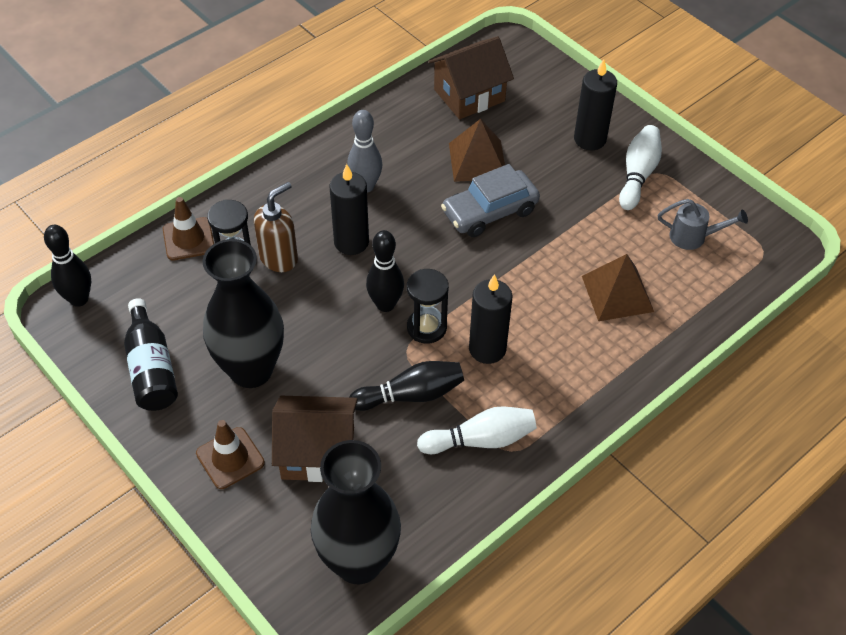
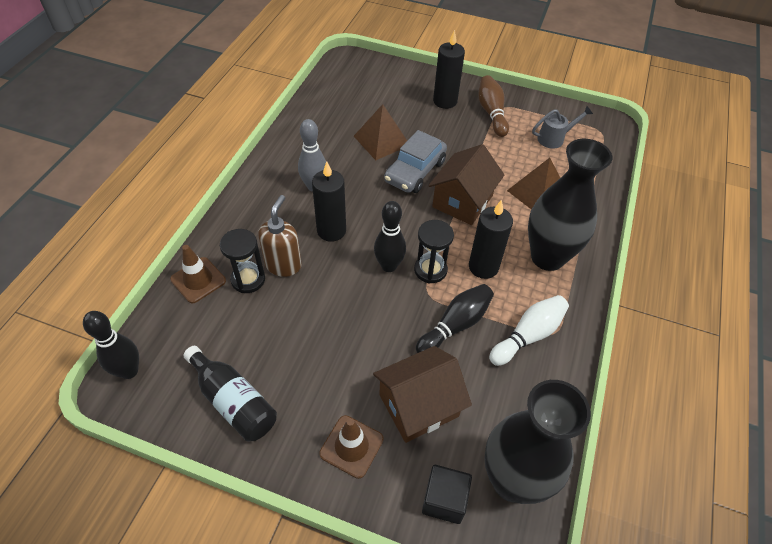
camera: 30 degrees left, 0 degrees up
black vase [203,239,284,388] -> black vase moved to [528,139,612,271]
brown house [428,36,514,119] -> brown house moved to [428,144,504,225]
white bowling pin [619,125,662,210] -> brown bowling pin [478,75,509,137]
none -> black cube [422,465,472,524]

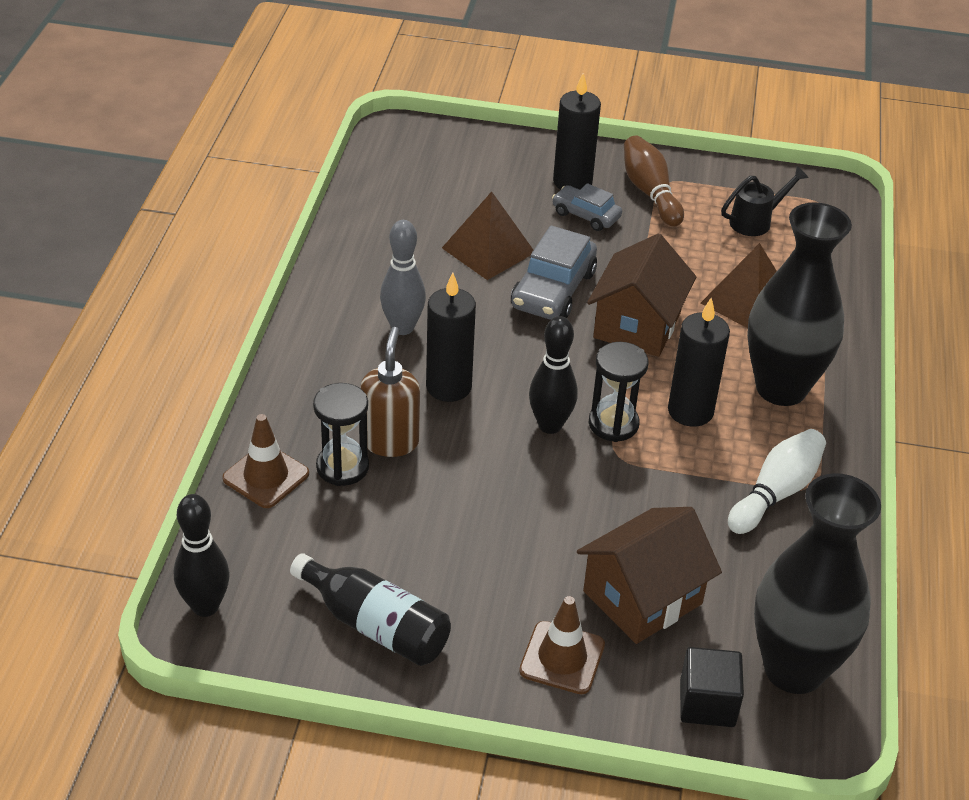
camera: 10 degrees left, 10 degrees down
black bowling pin [416,284,494,353] -> none
grey watering can [532,106,593,149] -> black watering can [721,166,809,236]
none -> grey car [552,183,622,231]

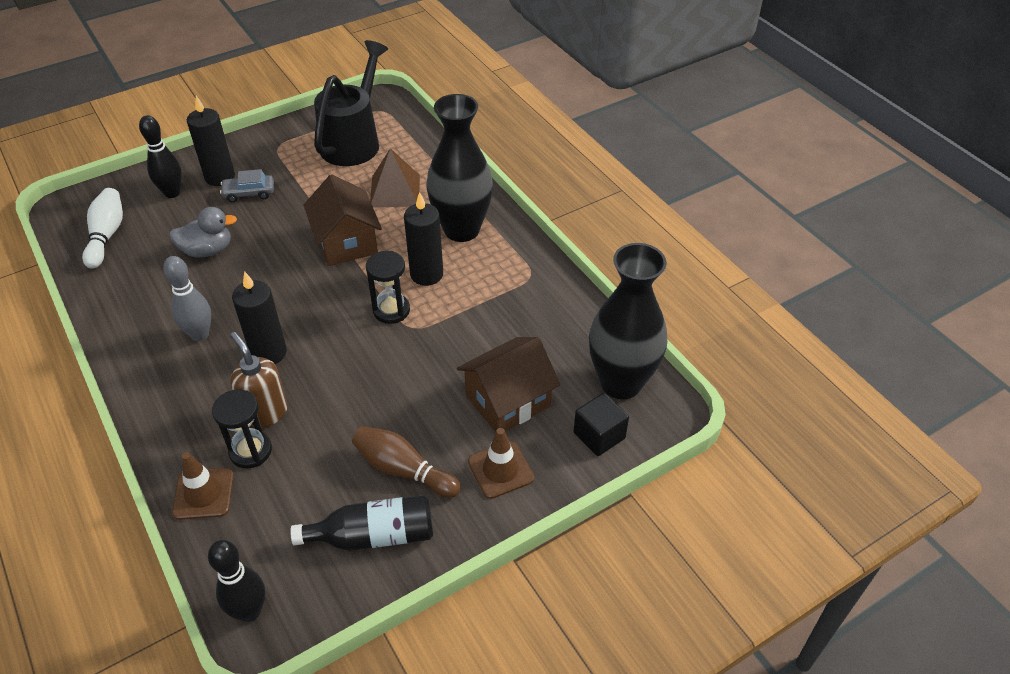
camera: 40 degrees left, 5 degrees up
brown pyramid [442,192,533,280] -> grey duck [169,207,237,258]
grey car [511,225,597,320] -> none
black bowling pin [529,316,578,434] -> black bowling pin moved to [139,115,182,198]
brown house [577,507,722,644] -> brown house turned 45 degrees clockwise [457,337,560,432]
brown bowling pin [624,136,684,227] -> brown bowling pin moved to [352,426,461,498]
black watering can [721,166,809,236] -> black watering can [314,40,388,166], size x2.05
white bowling pin [728,429,826,534] -> white bowling pin moved to [82,188,123,269]

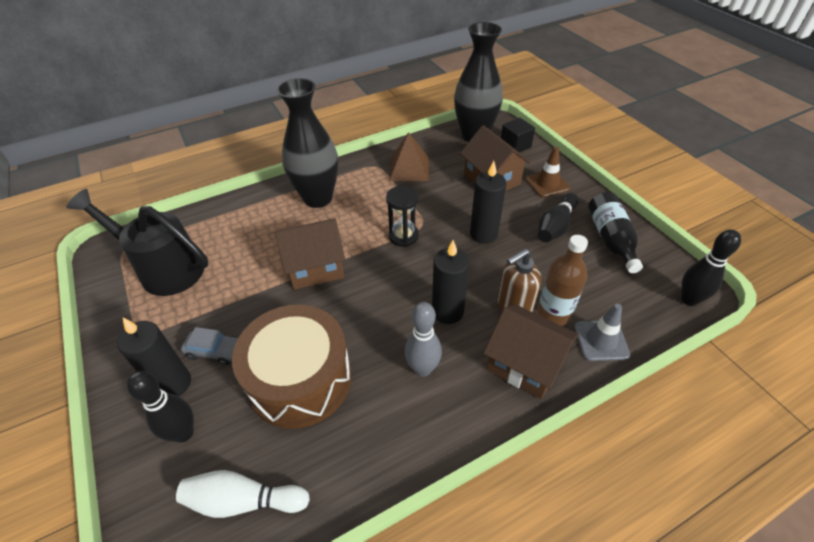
camera: 85 degrees left, 0 degrees up
grey duck [169,207,237,258] -> brown drum [232,305,351,429]
brown traffic cone [172,452,234,520] -> grey traffic cone [574,304,630,361]
black hourglass [212,389,272,468] -> brown bottle [537,235,588,326]
grey car [220,169,274,202] -> grey car turned 75 degrees counterclockwise [181,327,238,365]
brown bowling pin [352,426,461,498] -> black bowling pin [538,193,579,242]
brown pyramid [370,148,420,208] -> brown pyramid moved to [389,132,429,181]
black candle [404,192,443,286] -> black candle moved to [470,161,507,243]
none -> brown house [483,304,579,399]

